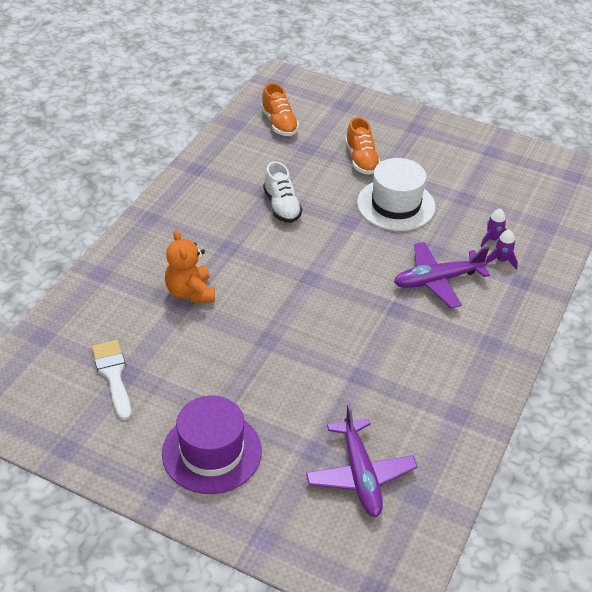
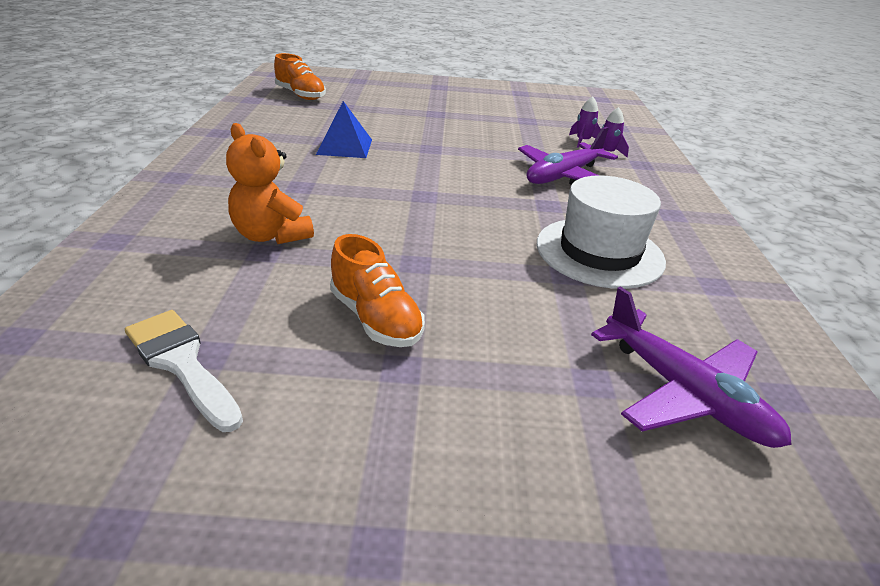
camera: 25 degrees left, 10 degrees down
purple hat [162,395,262,494] -> none
white shoe [263,161,302,223] -> blue pyramid [316,101,372,158]
orange shoe [345,117,380,175] -> orange shoe moved to [330,234,425,347]
white hat [357,158,436,231] -> white hat moved to [537,175,666,289]

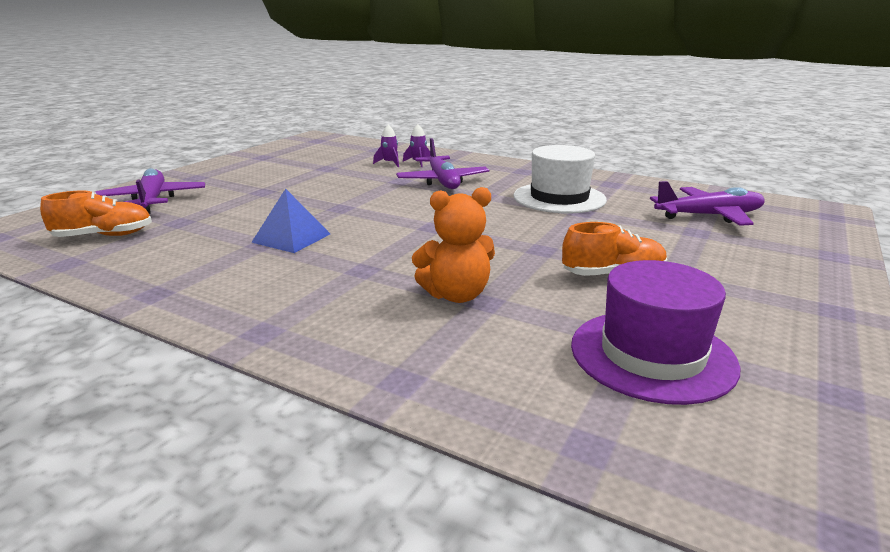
camera: 60 degrees left, 10 degrees down
white brush [125,310,243,432] -> purple hat [571,260,741,405]
none -> purple plane [95,168,205,214]

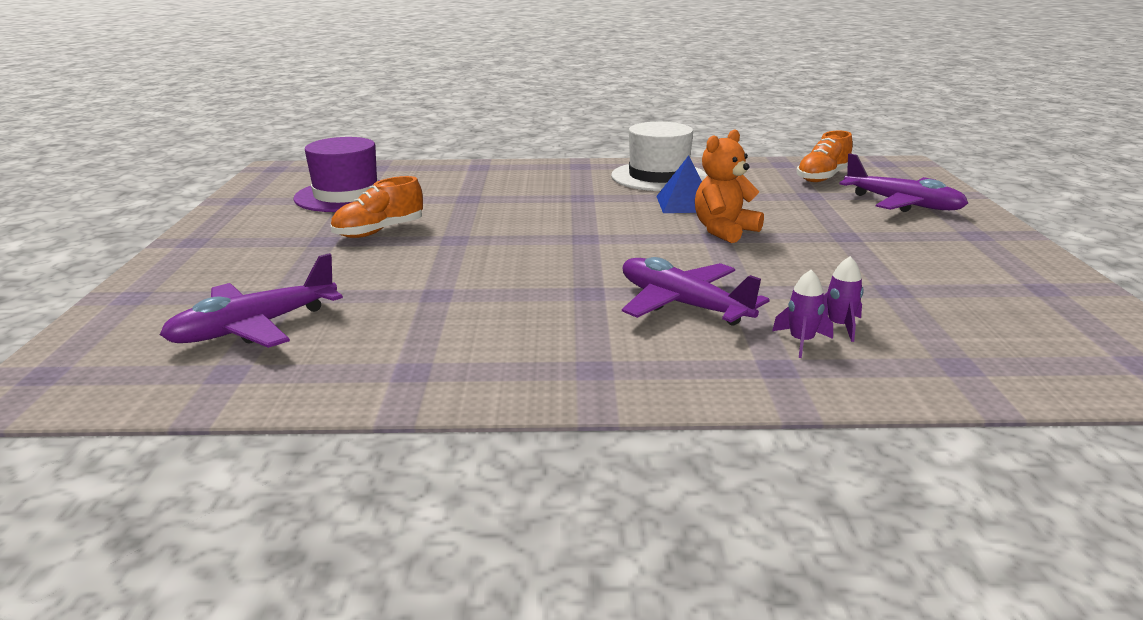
camera: 150 degrees right, 0 degrees up
orange teddy bear [412,187,495,303] -> orange teddy bear moved to [695,129,764,243]
white hat [514,145,607,213] -> white hat moved to [611,122,707,191]

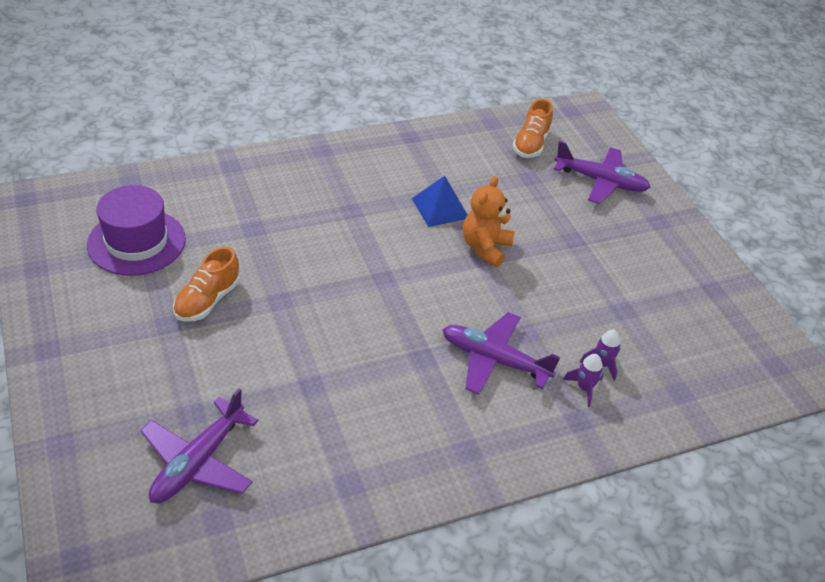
camera: 25 degrees left, 20 degrees up
white hat [611,122,707,191] -> none

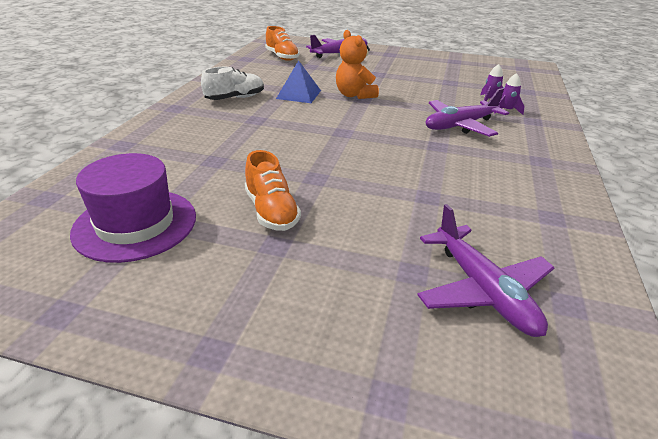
camera: 50 degrees left, 10 degrees down
none -> white shoe [201,67,264,100]

